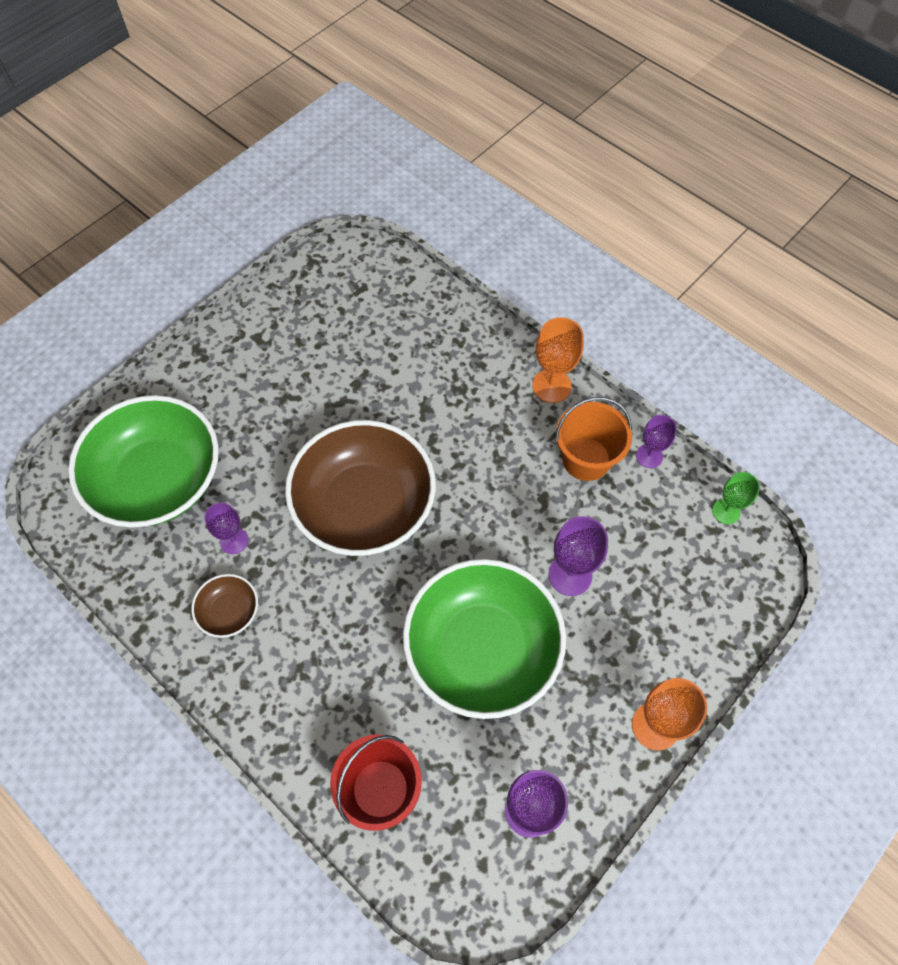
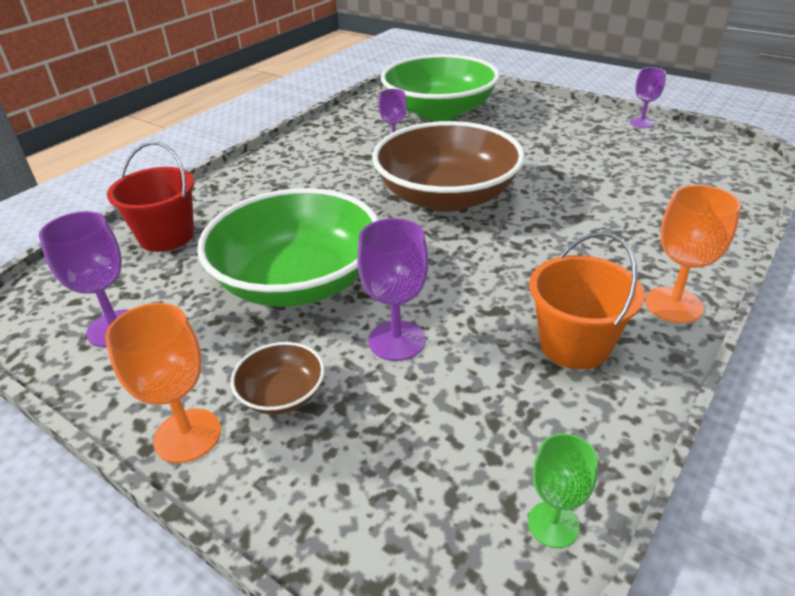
camera: 85 degrees right, 25 degrees down
brown bowl [191,574,258,638] -> brown bowl moved to [231,342,325,415]
purple goblet [636,415,677,468] -> purple goblet moved to [630,67,666,128]

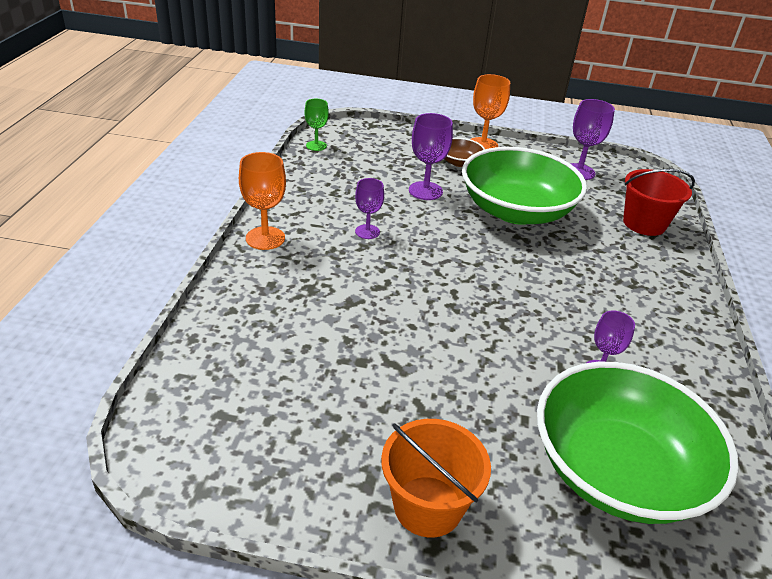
camera: 150 degrees right, 0 degrees up
brown bowl [372,121,525,212] -> none
orange bucket [529,232,644,369] -> orange bucket moved to [381,419,491,538]
purple goblet [630,67,666,128] -> purple goblet moved to [355,178,384,239]

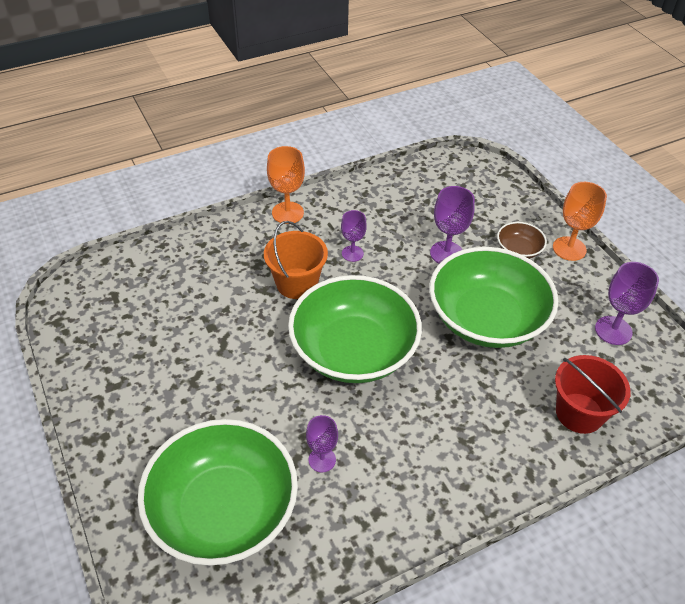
camera: 55 degrees right, 10 degrees up
green goblet [305,99,329,151] -> none
orange bucket [381,419,491,538] -> orange bucket moved to [264,221,328,299]
none -> green bowl [288,275,422,383]

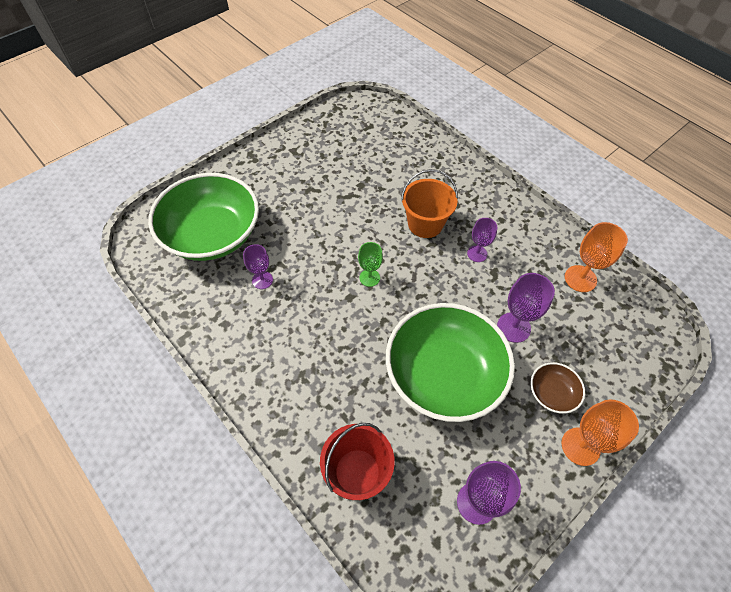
camera: 75 degrees right, 10 degrees up
orange goblet [267,146,305,224] -> orange goblet moved to [565,222,628,292]
green bowl [288,275,422,383] -> green goblet [358,242,383,287]

